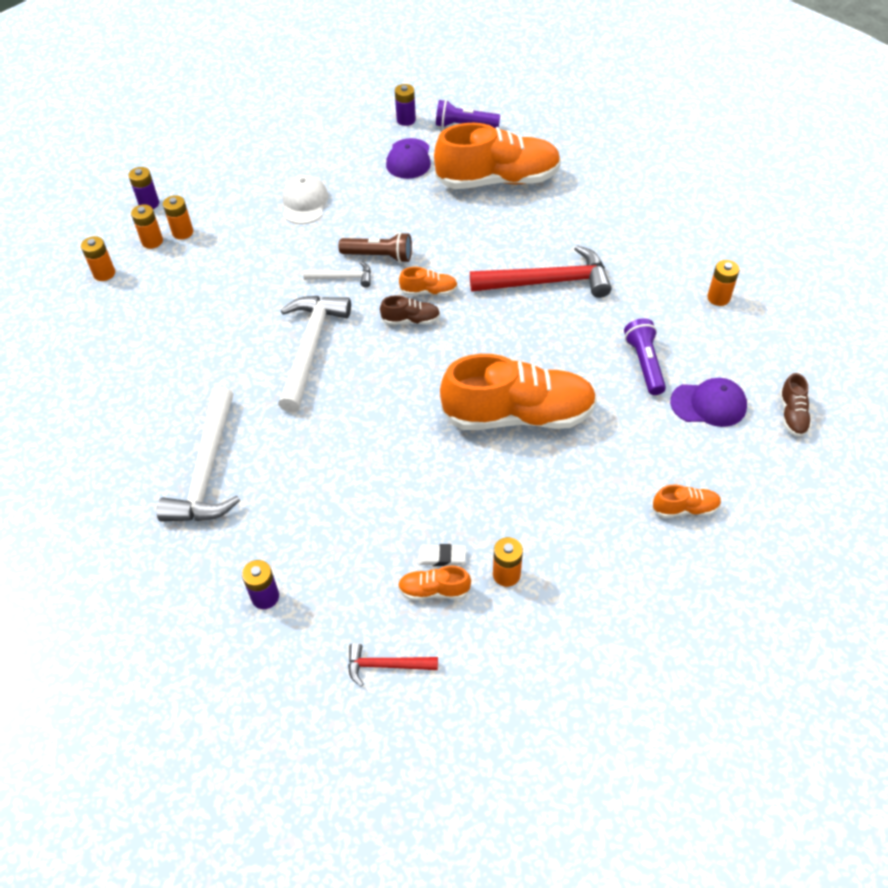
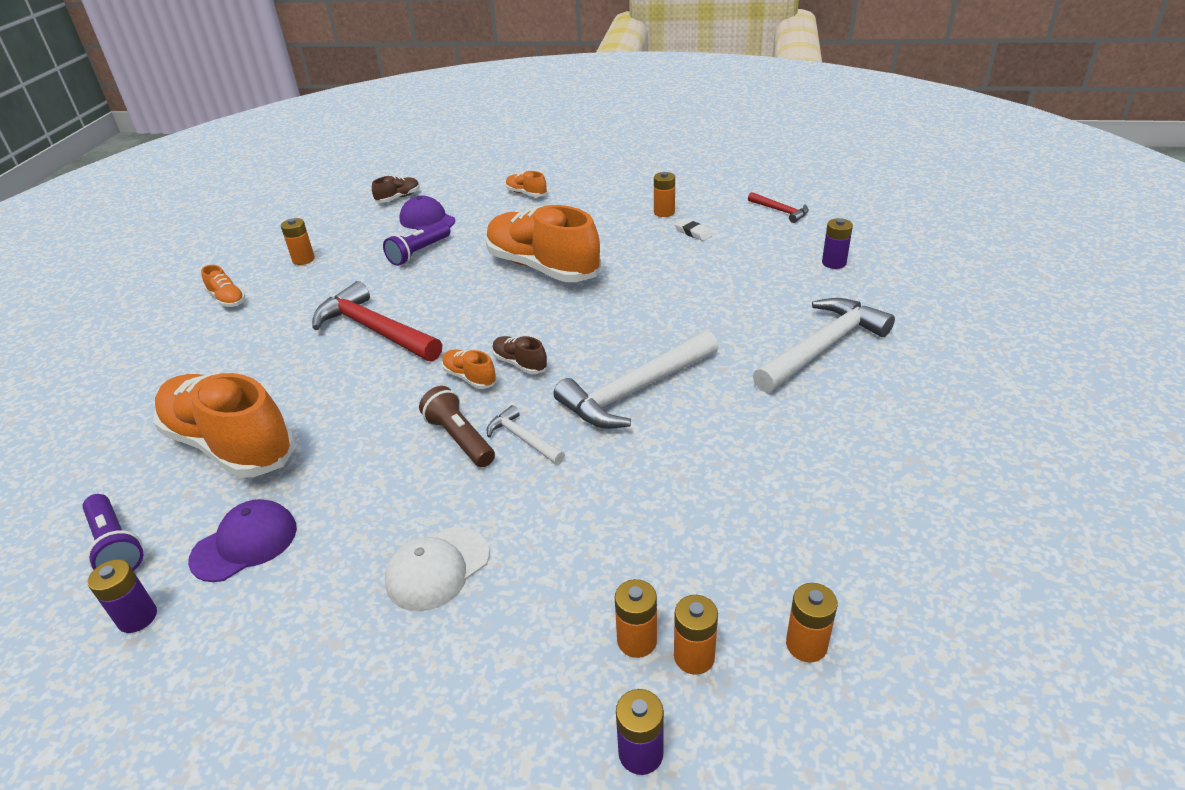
camera: 135 degrees left, 15 degrees down
orange shoe [398,565,471,600] -> orange shoe moved to [201,265,246,307]

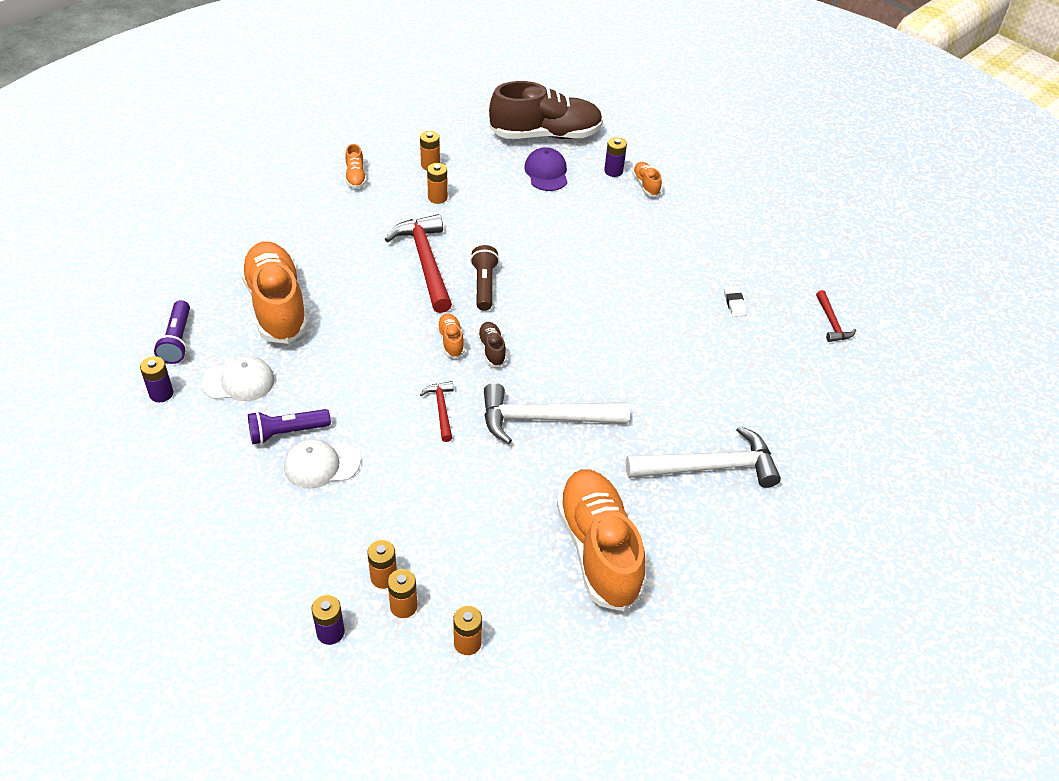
camera: 30 degrees right, 10 degrees up
purple cap [188,499,297,582] -> white cap [202,356,275,401]
brown shoe [372,176,420,203] -> brown shoe [489,81,603,139], size x2.39
purple flashlight [383,222,451,266] -> purple flashlight moved to [248,409,331,444]
brown flashlight [419,386,495,467] -> brown flashlight moved to [470,245,499,311]
orange shoe [486,205,601,282] -> orange shoe moved to [557,469,646,611]
white hammer [487,405,565,465] -> red hammer [420,381,454,442]
orange battery [654,172,675,217] -> orange battery moved to [427,163,448,204]
purple battery [822,218,853,269] -> purple battery moved to [604,137,627,177]

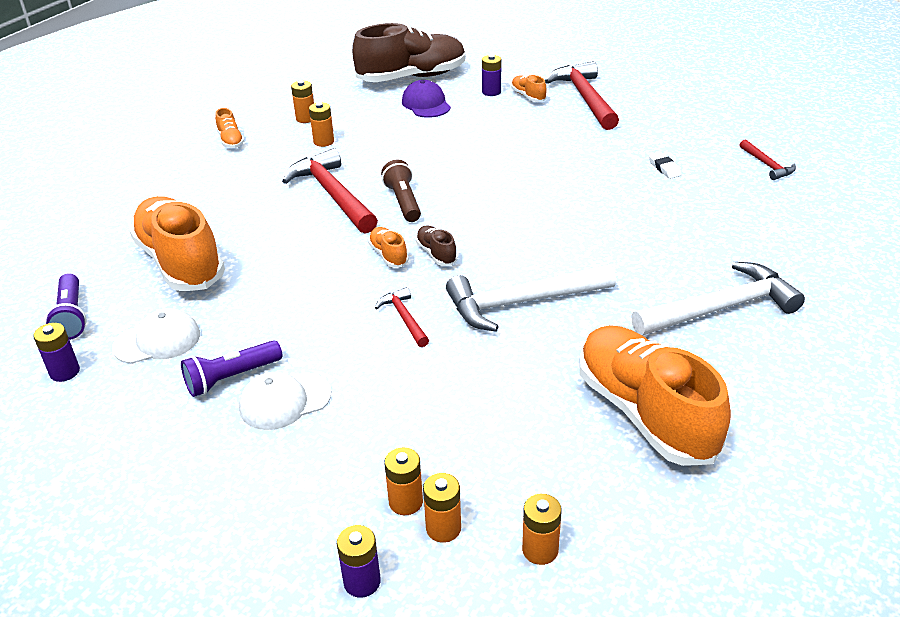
camera: 10 degrees left, 10 degrees down
none -> red hammer [545,61,619,130]

